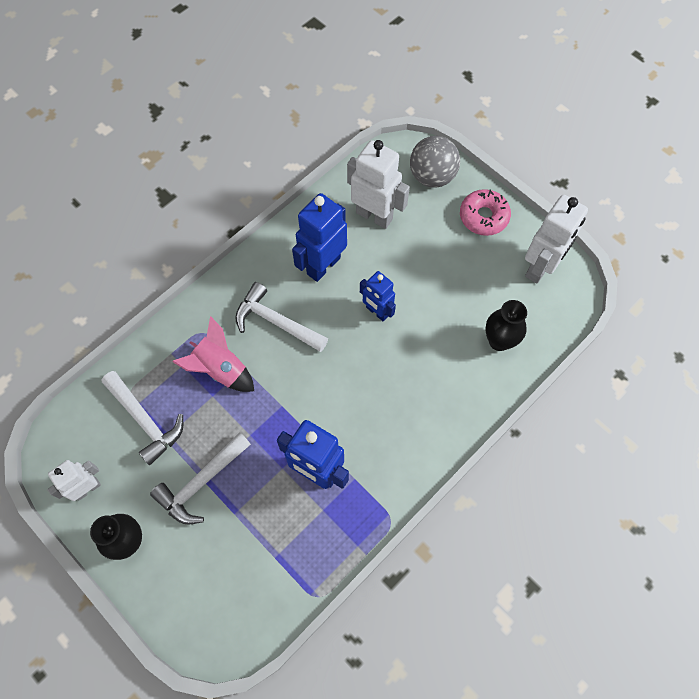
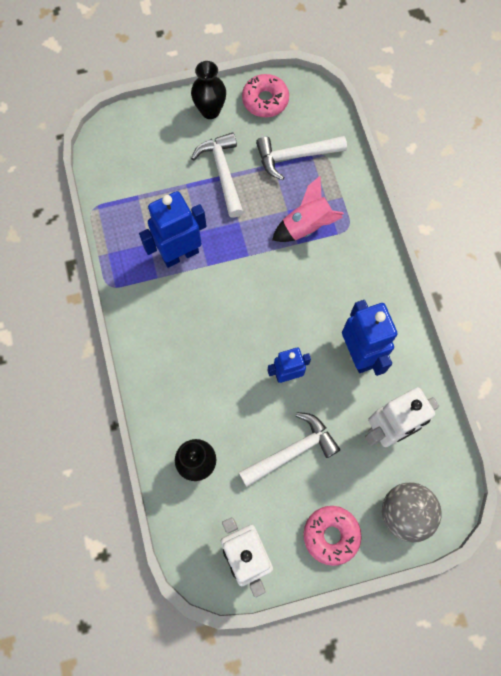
camera: 120 degrees right, 5 degrees up
white robot [47,460,101,501] -> pink donut [242,74,289,117]
white hammer [235,282,328,352] -> white hammer moved to [239,412,340,487]

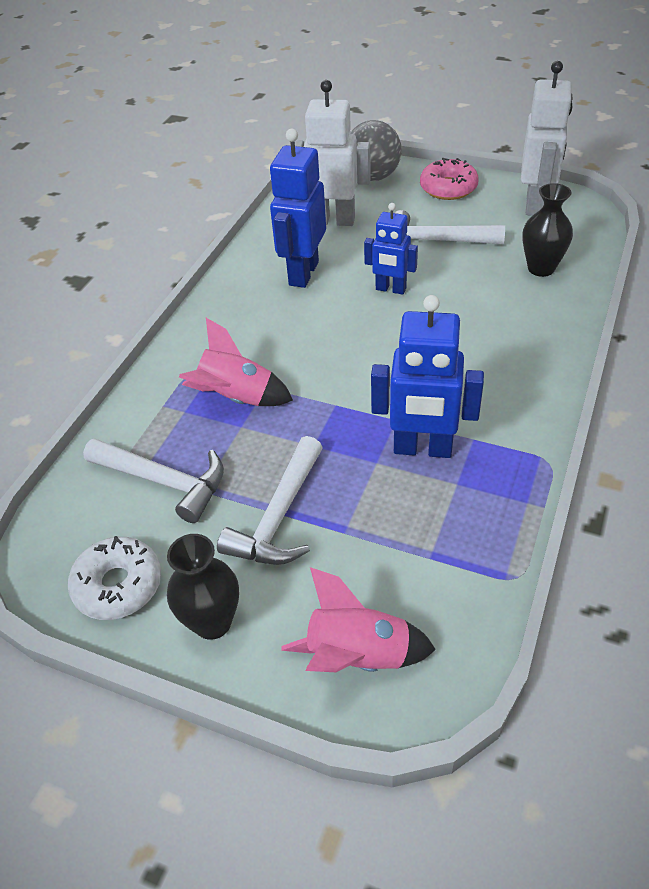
camera: 140 degrees left, 25 degrees down
pink donut [242,74,289,117] -> white donut [68,536,161,620]
none -> pink rocket [281,567,436,672]

